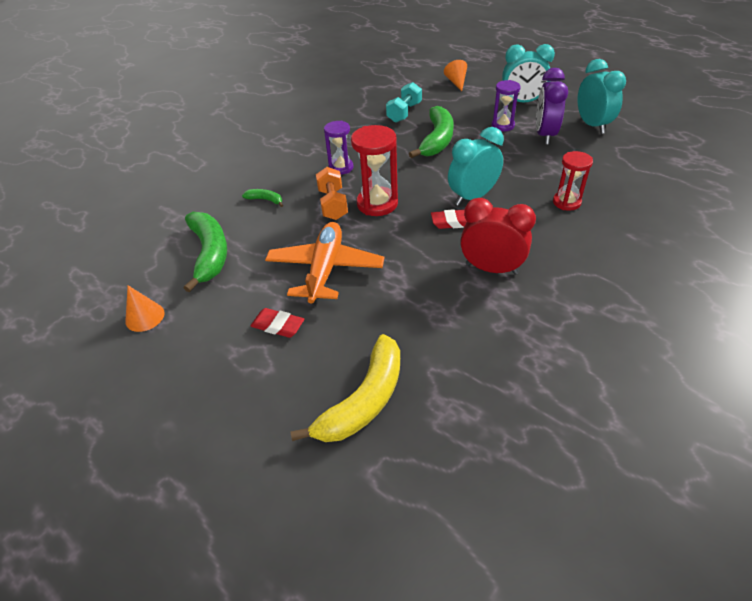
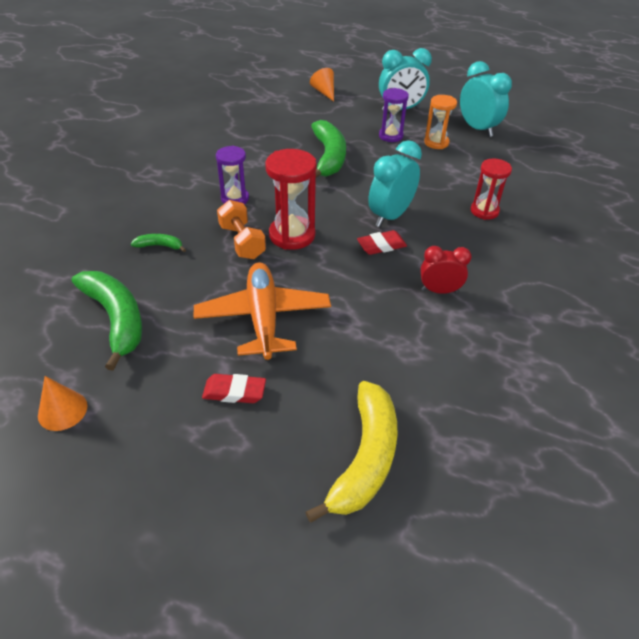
camera: 20 degrees left, 0 degrees up
turquoise dumbbell [386,82,422,123] -> none
red clock [460,198,536,275] -> red clock [421,246,471,294], size x0.64
purple clock [536,68,568,145] -> orange hourglass [424,95,457,149]

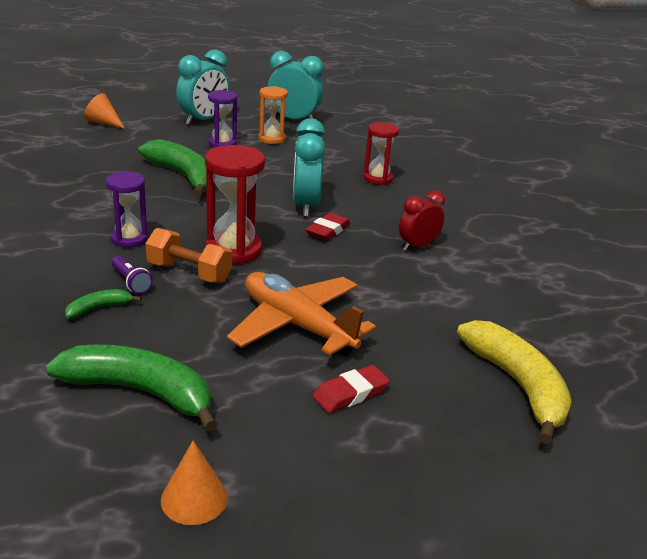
camera: 40 degrees left, 15 degrees down
none -> purple flashlight [112,256,153,294]

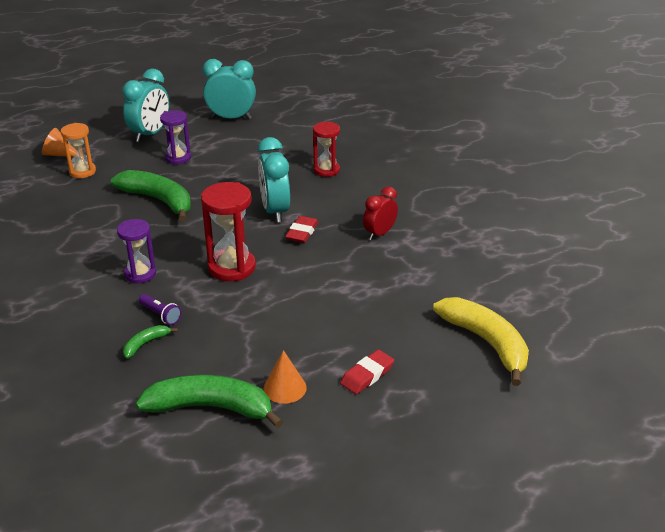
camera: 10 degrees left, 5 degrees up
orange dumbbell [146,228,232,283] -> none
orange cone [161,441,228,525] -> orange cone moved to [264,350,307,404]
orange plane [227,272,376,356] -> none
orange hourglass [258,86,288,144] -> orange hourglass moved to [61,123,96,178]

